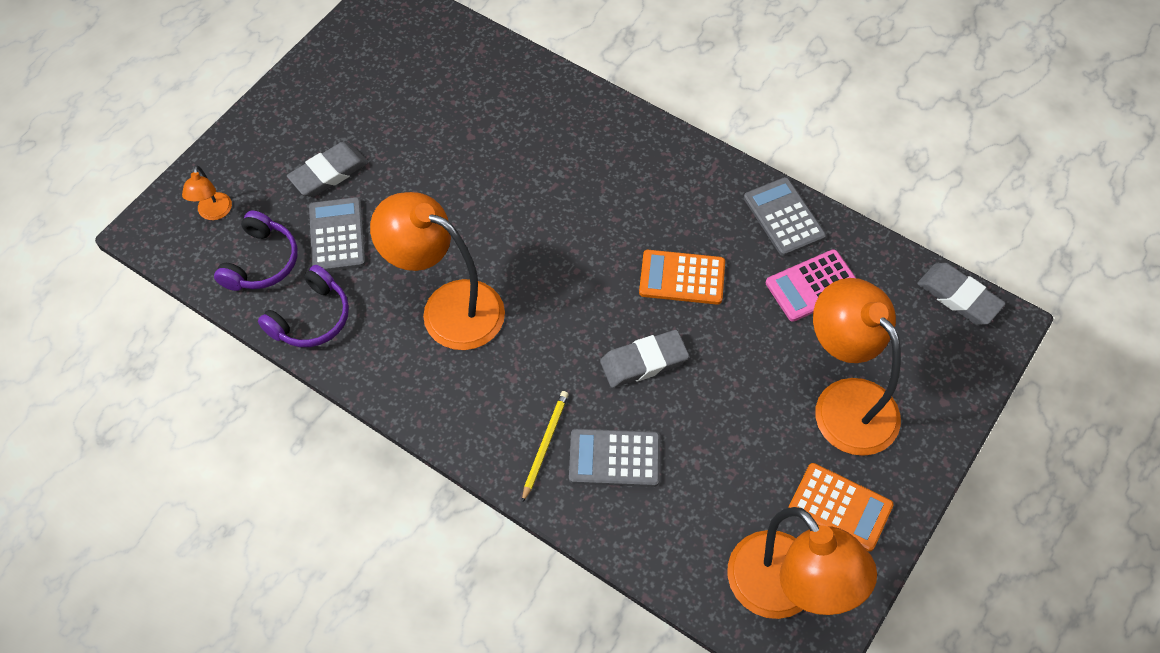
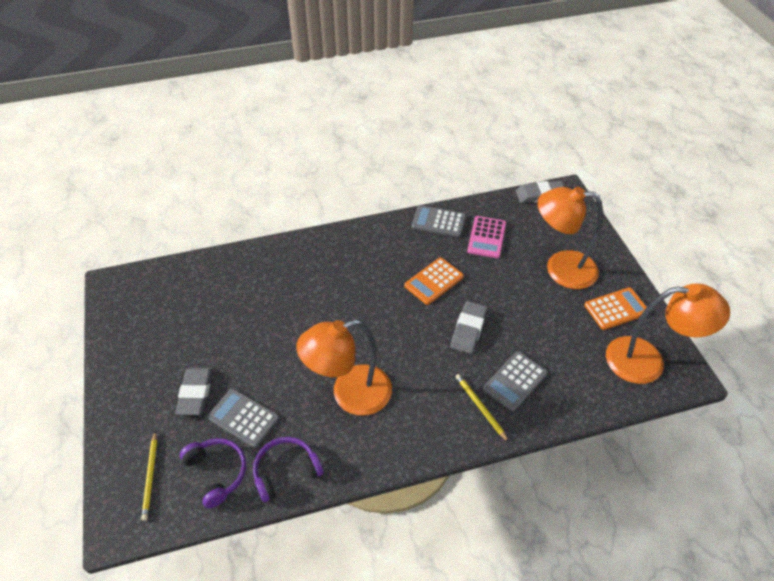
camera: 50 degrees left, 10 degrees down
orange lamp [182,166,232,220] -> yellow pencil [141,431,157,521]
purple headphones [258,265,349,347] -> purple headphones turned 105 degrees counterclockwise [253,437,323,502]

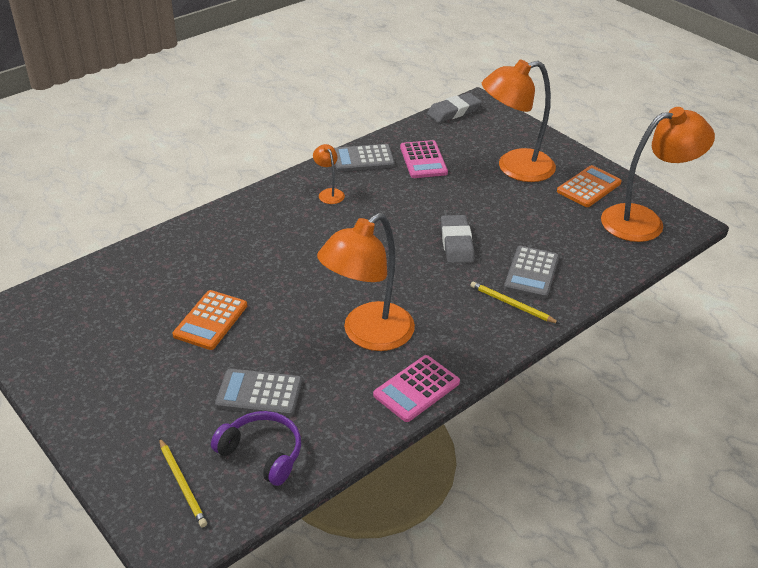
camera: 25 degrees left, 10 degrees down
grey eraser [175,367,213,415] -> none
purple headphones [253,437,323,502] -> none
orange calculator [404,257,464,305] -> orange calculator moved to [172,290,247,350]
none -> orange lamp [313,144,345,204]
none -> pink calculator [373,355,460,422]

